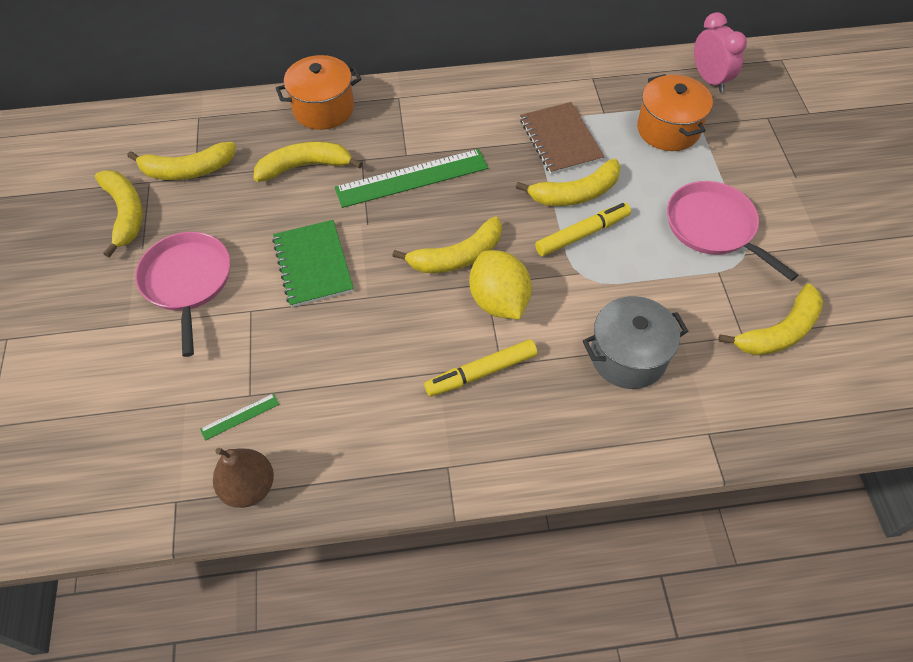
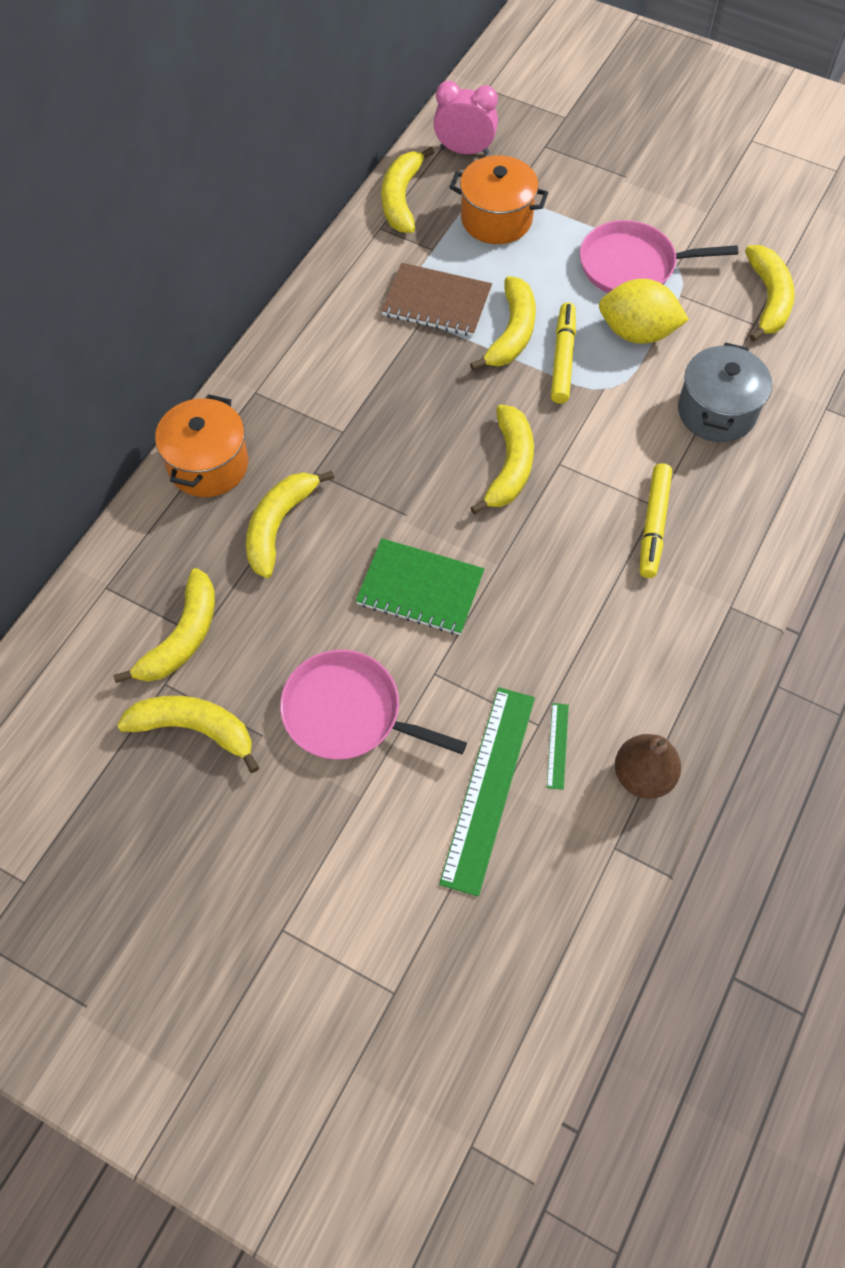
camera: 55 degrees left, 5 degrees up
green ruler [335,149,488,208] -> green ruler moved to [439,687,535,897]
yellow lemon [469,250,532,319] -> yellow lemon moved to [599,279,689,344]
none -> yellow banana [381,147,435,233]

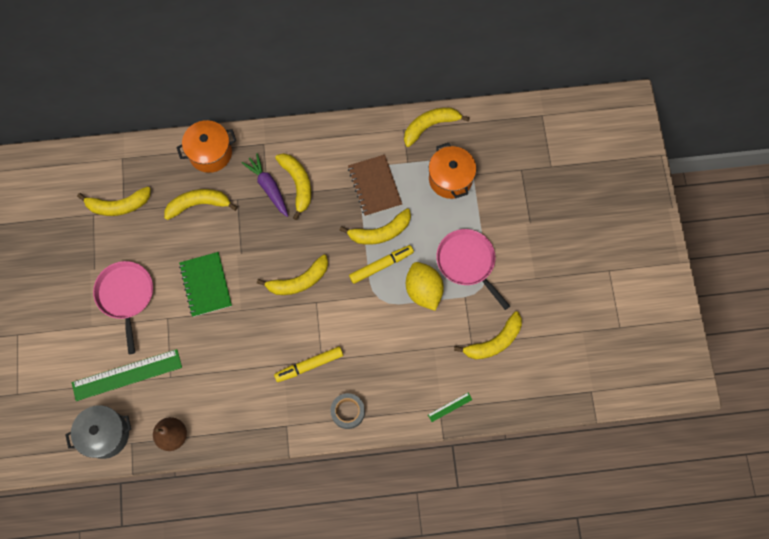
camera: 55 degrees right, 10 degrees up
yellow banana [117,696,259,773] -> yellow banana moved to [275,153,311,220]
pink clock [434,81,498,155] -> none
green ruler [547,703,569,790] -> green ruler moved to [428,393,472,422]
grey pot [678,342,772,442] -> grey pot moved to [65,405,131,459]
none -> purple carrot [242,153,288,217]
none -> grey tape [330,393,365,429]

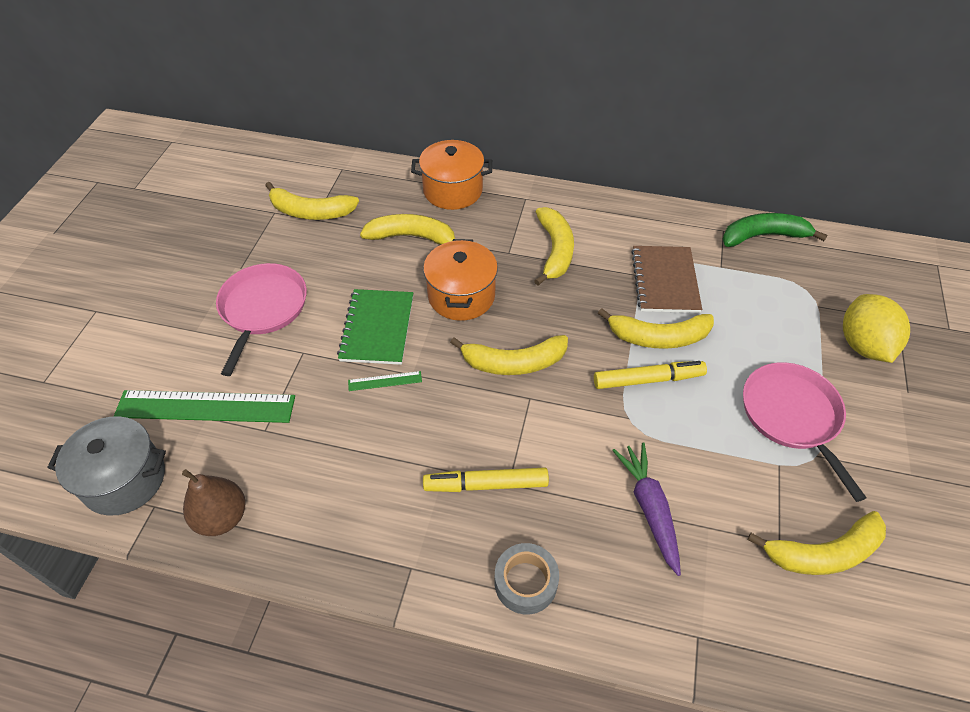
camera: 20 degrees right, 20 degrees down
purple carrot [242,153,288,217] -> purple carrot moved to [612,442,681,576]
yellow banana [404,107,470,147] -> green banana [723,213,827,247]
yellow lemon [406,262,444,311] -> yellow lemon moved to [843,294,910,363]
green ruler [428,393,472,422] -> green ruler moved to [348,371,422,391]
orange pot [429,143,476,199] -> orange pot moved to [423,239,498,321]

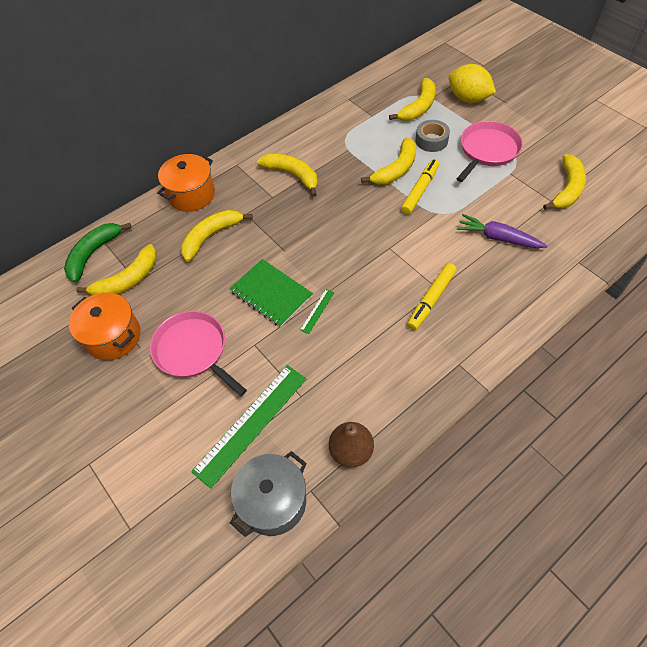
camera: 50 degrees left, 5 degrees up
orange pot [423,239,498,321] -> orange pot moved to [69,292,141,360]
yellow banana [450,335,568,375] -> yellow banana moved to [389,78,436,121]
grey tape [495,543,559,615] -> grey tape moved to [415,120,450,152]
brown notebook [631,246,702,313] -> none
green banana [723,213,827,247] -> green banana moved to [64,223,132,283]
pink pan [743,362,867,502] -> pink pan turned 105 degrees clockwise [457,121,523,182]

